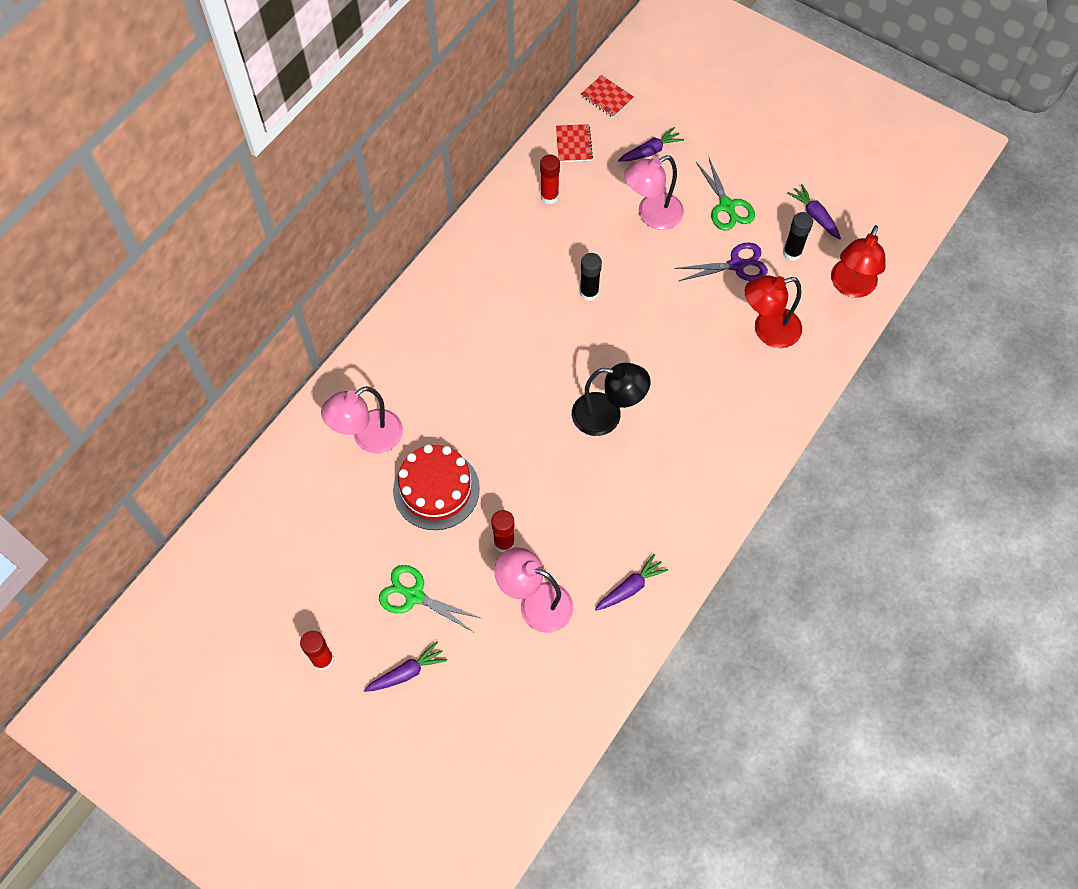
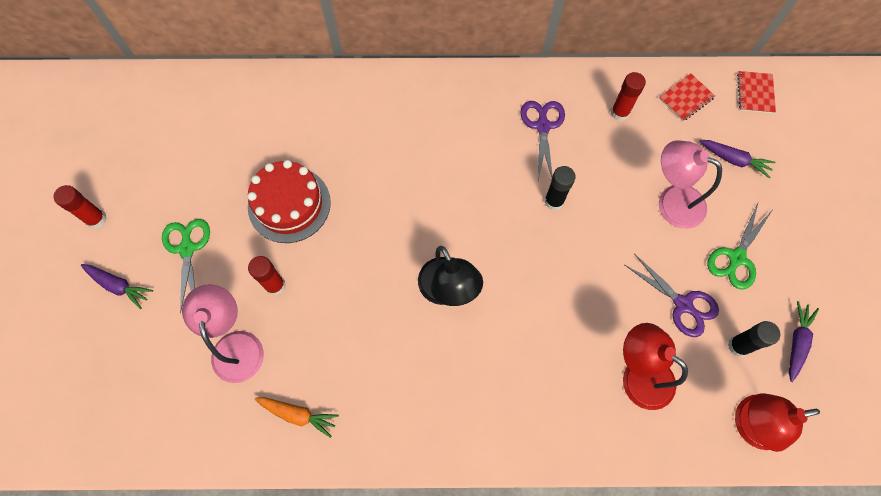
camera: 55 degrees right, 5 degrees up
pink lamp [321,386,403,453] -> none
purple carrot [595,554,668,611] -> orange carrot [255,397,339,438]
none -> purple scissors [520,101,565,181]

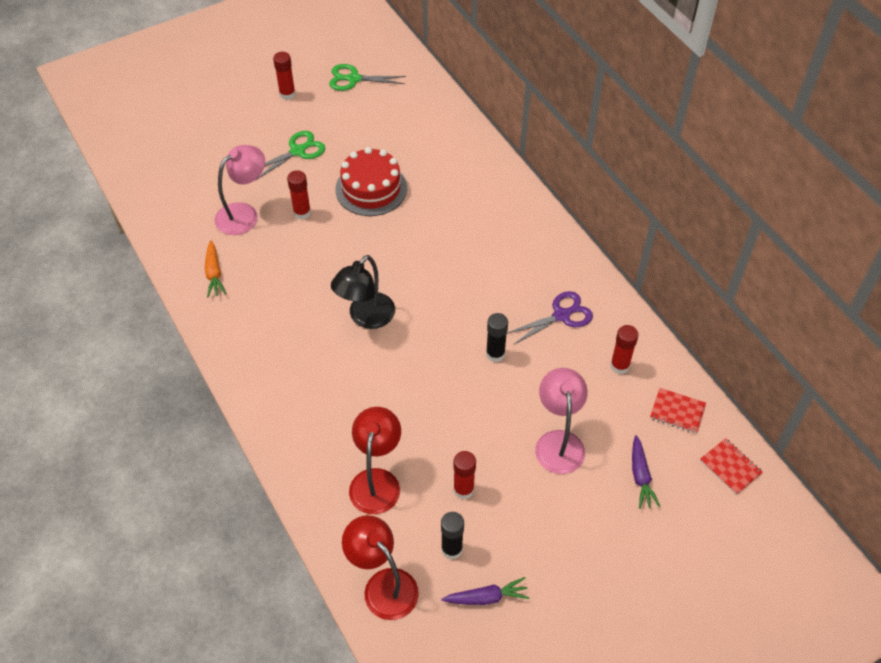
camera: 60 degrees right, 15 degrees down
purple carrot [81,264,153,309] -> none
purple scissors [625,254,719,337] -> red glue stick [453,451,476,499]
green scissors [707,204,772,290] -> green scissors moved to [329,64,406,91]
red notebook [737,71,776,114] -> red notebook turned 75 degrees clockwise [700,438,763,495]

